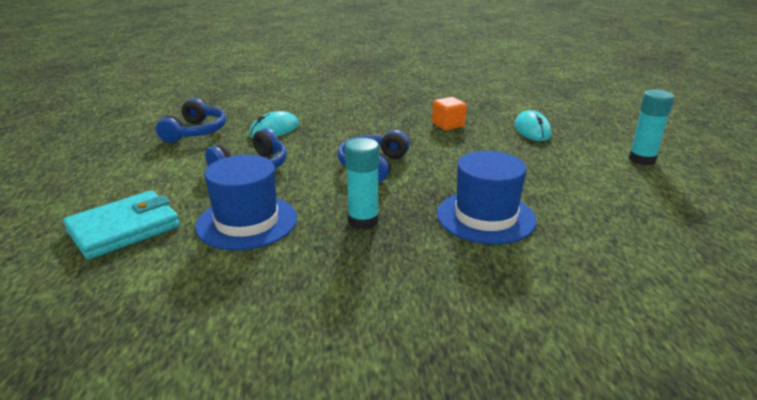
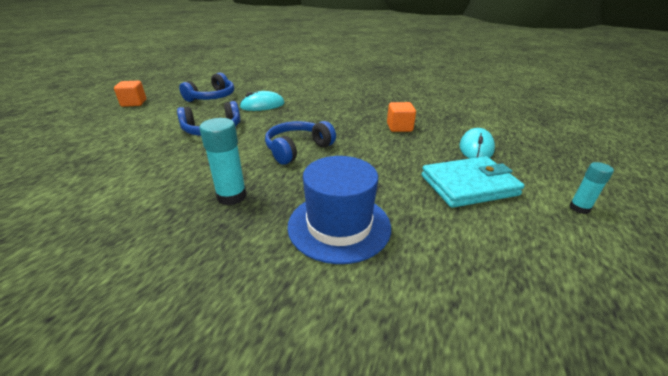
camera: 25 degrees right, 5 degrees up
turquoise wallet [63,190,180,260] -> turquoise wallet moved to [421,156,525,208]
blue hat [195,155,297,250] -> none
turquoise glue stick [628,89,674,165] -> turquoise glue stick [569,162,614,214], size x0.60
none -> orange cube [114,81,146,107]

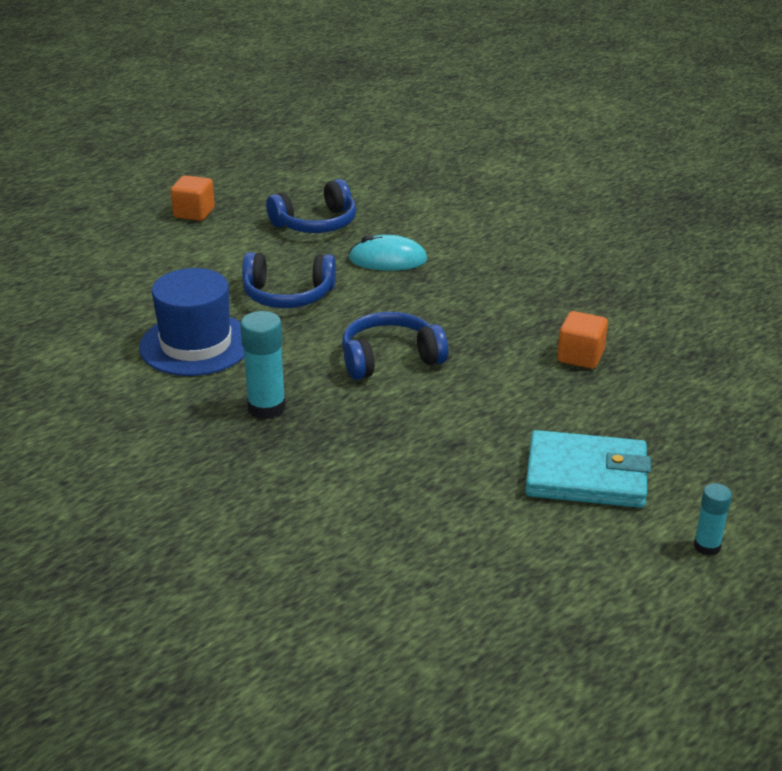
camera: 25 degrees right, 0 degrees up
blue hat [287,156,391,264] -> blue hat moved to [139,268,244,376]
turquoise mouse [459,128,495,159] -> none

